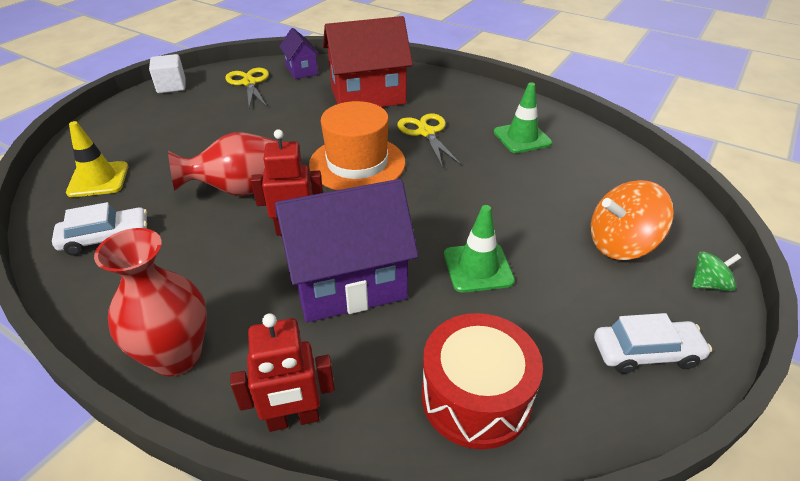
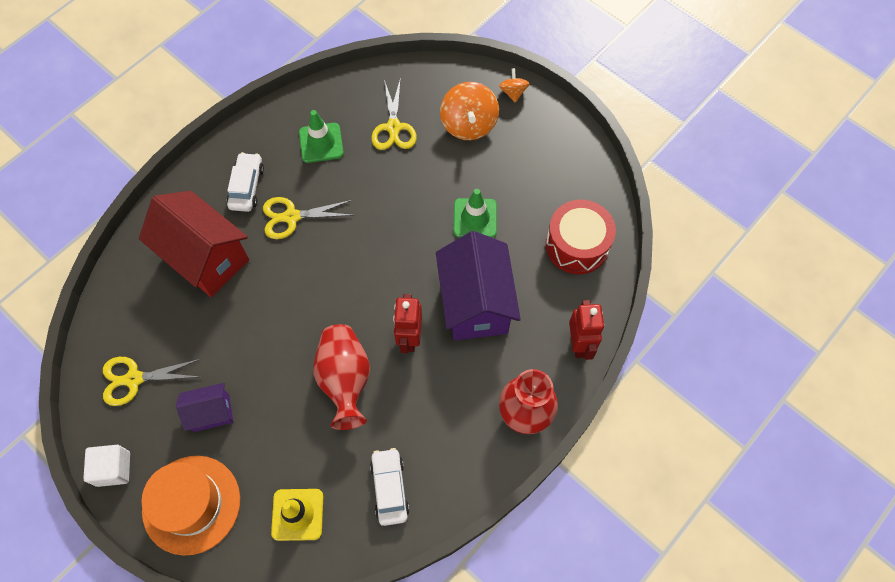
camera: 80 degrees left, 25 degrees up
purple house [279,28,320,79] -> purple house moved to [176,383,233,432]
orange hat [309,101,406,190] -> orange hat moved to [141,456,240,556]
red house [323,16,413,107] -> red house turned 45 degrees counterclockwise [139,191,249,297]
white car [594,313,712,374] -> white car moved to [227,152,264,212]
green spinning top [692,251,741,291] -> orange spinning top [499,68,530,103]
none -> yellow scissors [371,77,417,150]

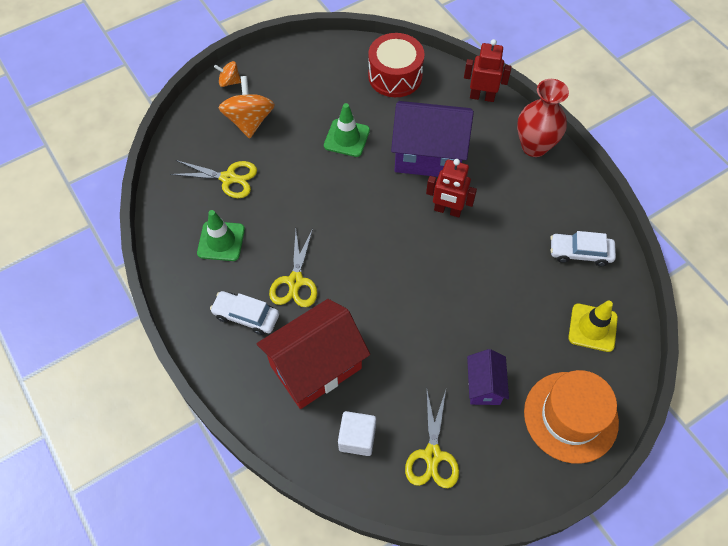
camera: 75 degrees left, 5 degrees down
white cube [83,445,130,487] -> white cube moved to [338,411,376,456]
red vase [313,324,370,430] -> none
orange spinning top [440,82,499,140] -> orange spinning top turned 105 degrees counterclockwise [218,76,275,138]

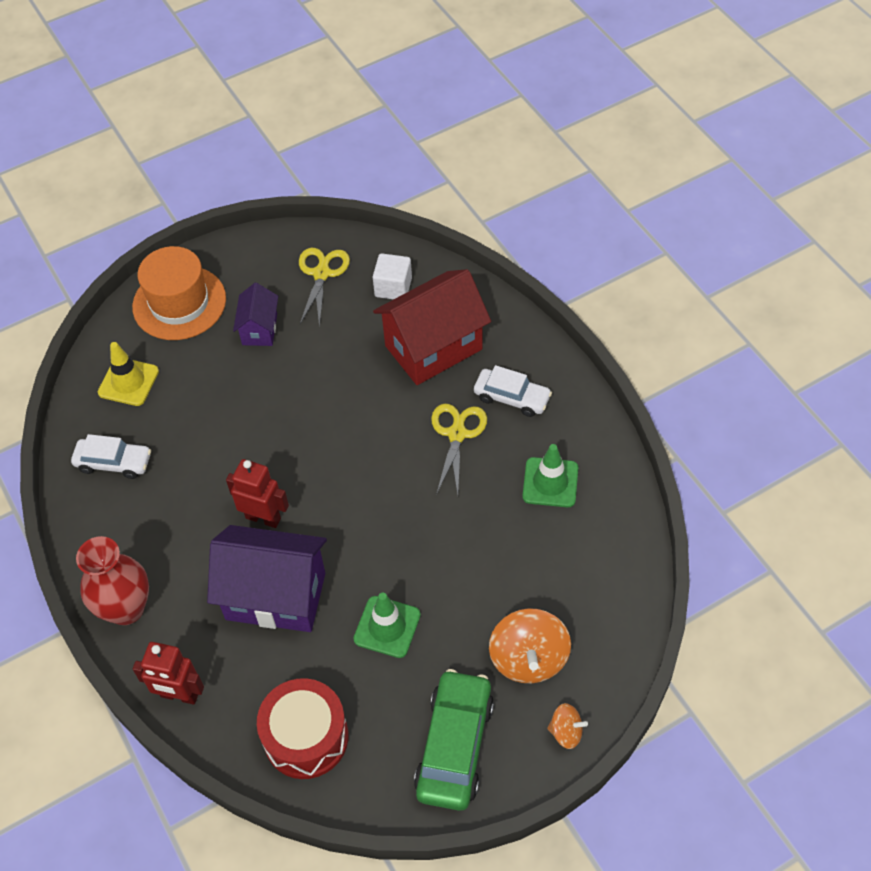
camera: 175 degrees left, 5 degrees down
yellow scissors [171,160,257,198] -> none
none -> green car [414,669,494,811]

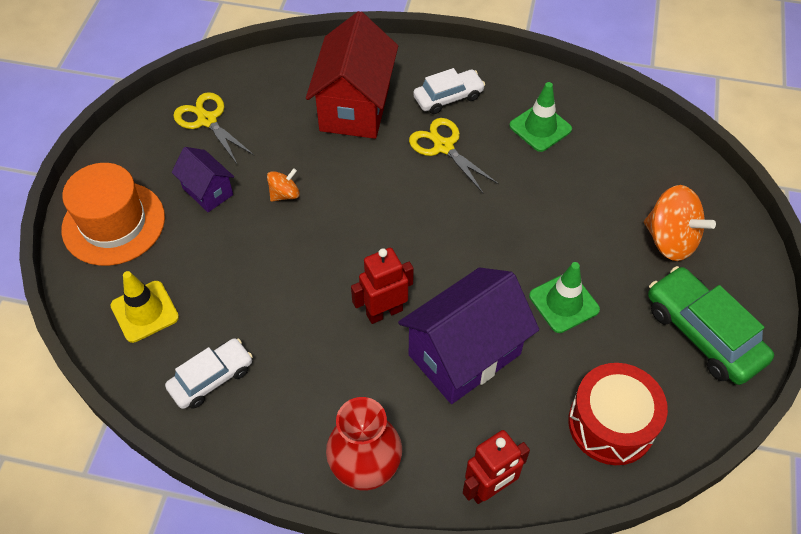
camera: 50 degrees left, 0 degrees up
white cube [373,253,412,300] -> none
orange spinning top [547,703,588,749] -> orange spinning top moved to [267,168,300,202]

